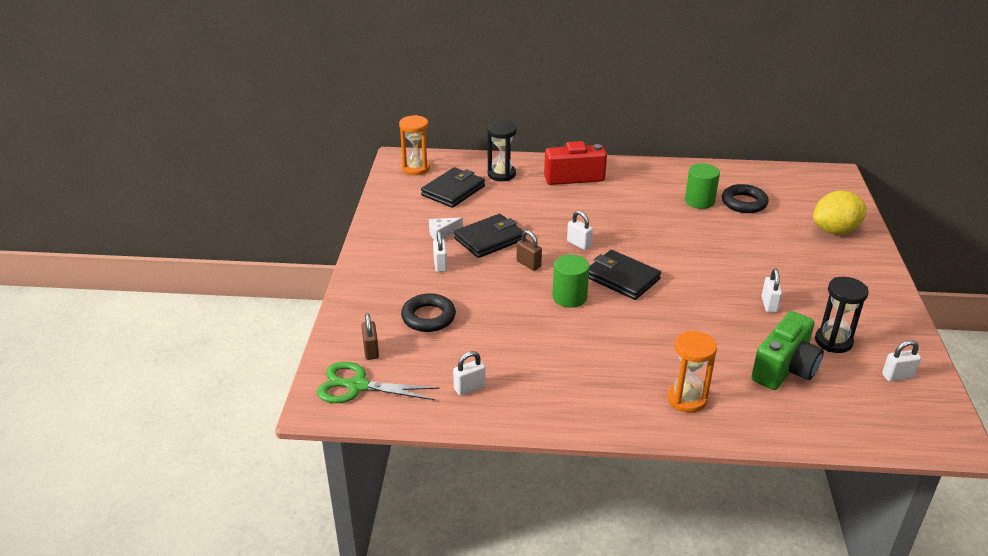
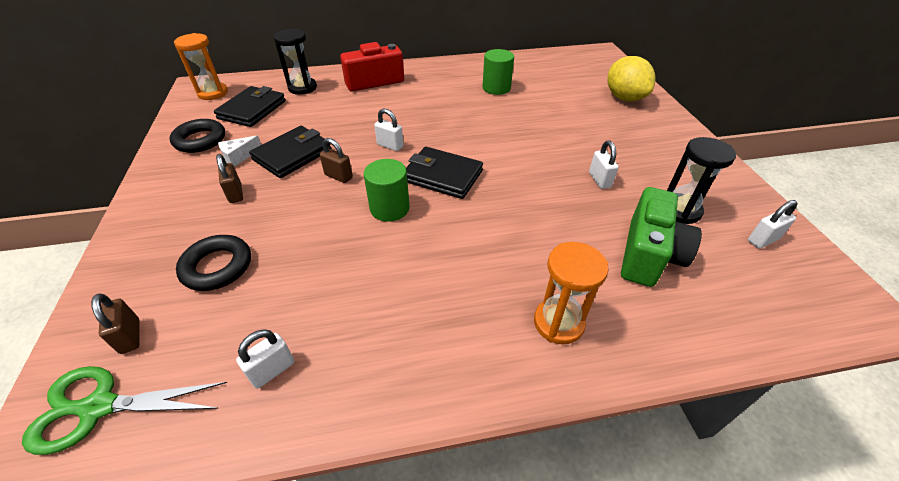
camera: 15 degrees left, 10 degrees up
white padlock [433,231,447,272] -> brown padlock [216,154,243,203]
black ring [722,184,769,213] -> black ring moved to [170,119,225,153]
yellow lemon [813,190,867,235] -> yellow lemon turned 75 degrees counterclockwise [607,56,656,101]

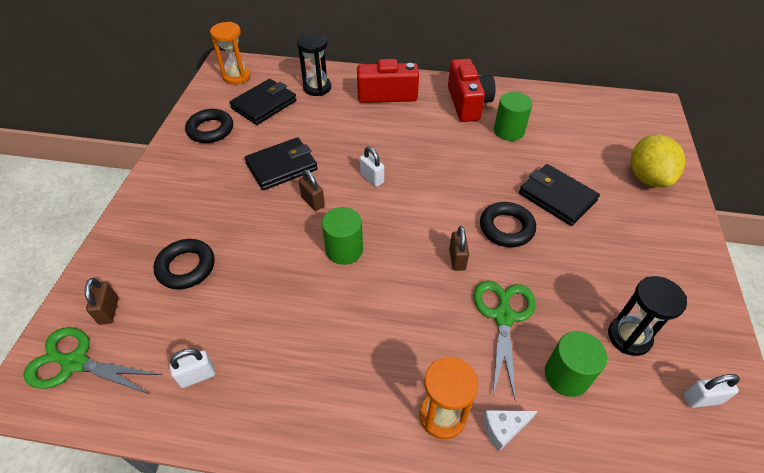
camera: 20 degrees right, 5 degrees up
brown padlock [216,154,243,203] -> brown padlock moved to [449,226,469,271]
white cheese [218,135,261,167] -> white cheese moved to [483,410,538,452]
black wallet [406,147,483,199] -> black wallet moved to [519,164,600,226]
white padlock [589,141,619,189] -> none
green camera [621,187,702,287] -> green cylinder [545,331,607,397]
none -> red camera [448,59,496,122]
none -> green scissors [474,280,536,399]
none -> black ring [480,202,536,247]

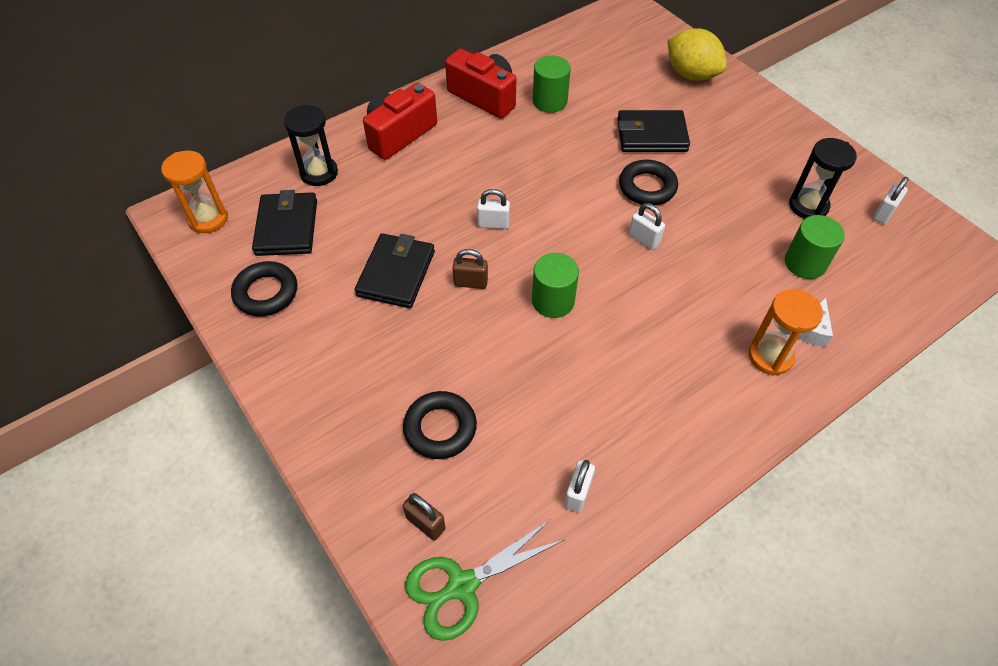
camera: 45 degrees left, 5 degrees up
brown padlock [449,226,469,271] -> white padlock [629,203,665,250]
green scissors [474,280,536,399] -> none

